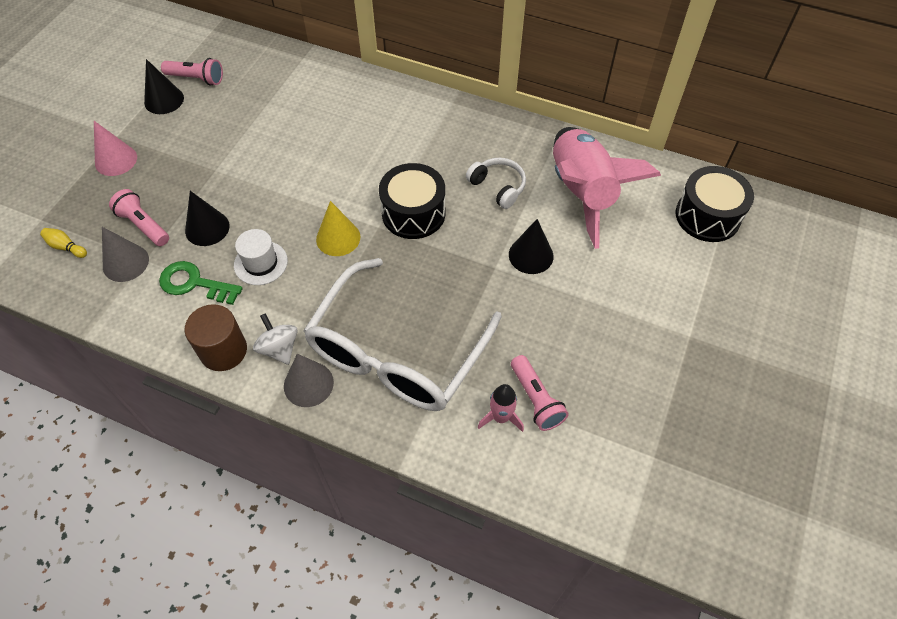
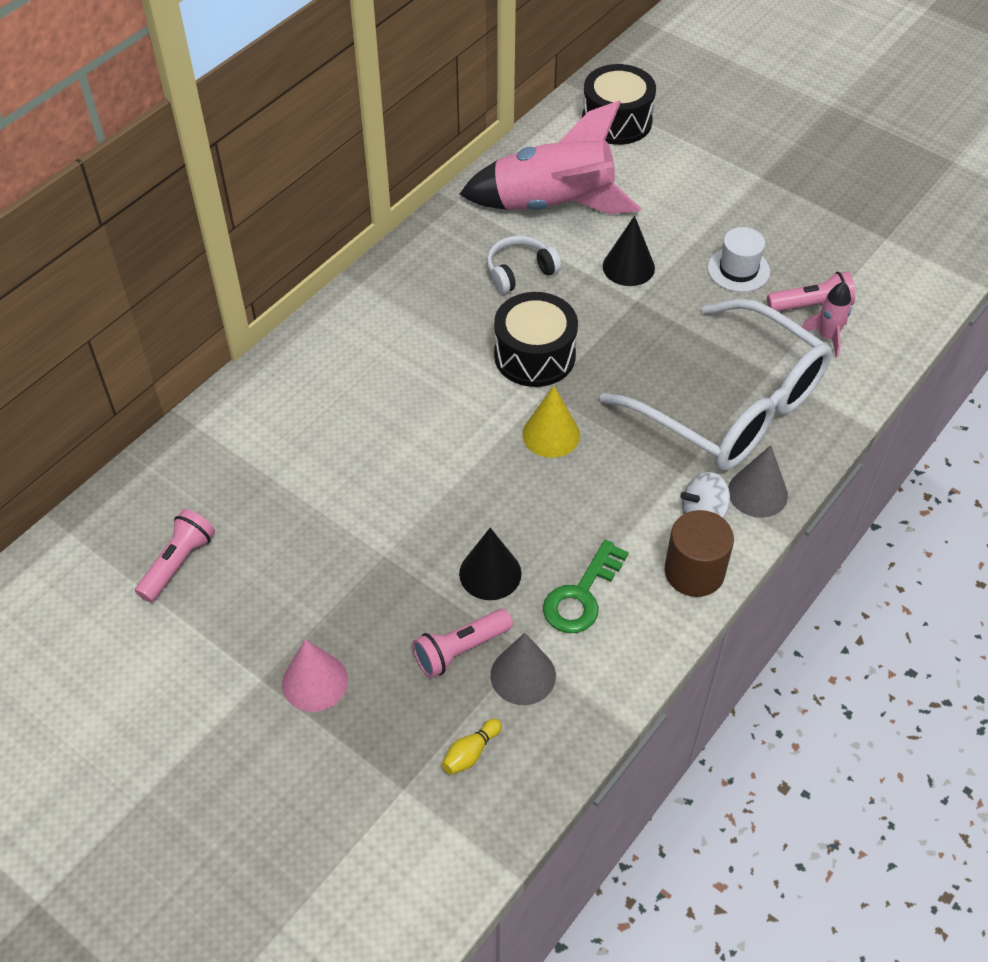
camera: 75 degrees left, 5 degrees down
black cone [144,59,184,114] -> none
white hat [234,229,288,285] -> white hat moved to [708,227,770,292]

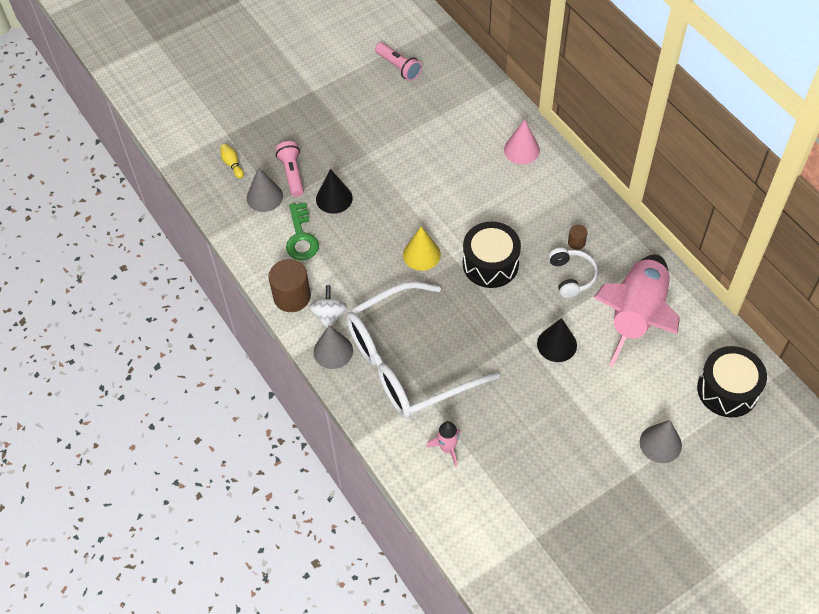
camera: 110 degrees right, 5 degrees up
pink cone [282,639,348,712] -> pink cone moved to [504,120,540,164]
green key [543,540,629,633] -> green key turned 150 degrees counterclockwise [286,202,319,260]
white hat [708,227,770,292] -> none
pink flashlight [767,271,855,311] -> none
none -> brown cylinder [568,225,588,250]
none -> grey cone [640,420,682,463]

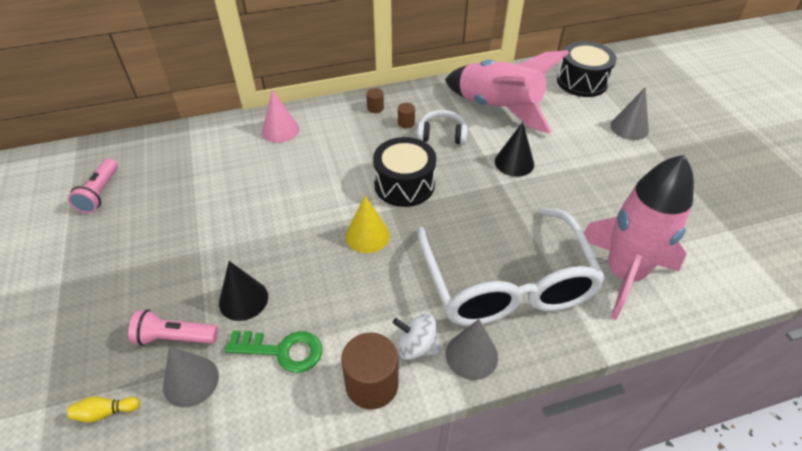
camera: 75 degrees left, 10 degrees down
pink flashlight [375,42,422,81] -> pink flashlight turned 120 degrees clockwise [68,158,118,213]
pink rocket [427,421,461,467] -> pink rocket [584,155,694,320], size x2.38
none -> brown cylinder [366,88,384,113]

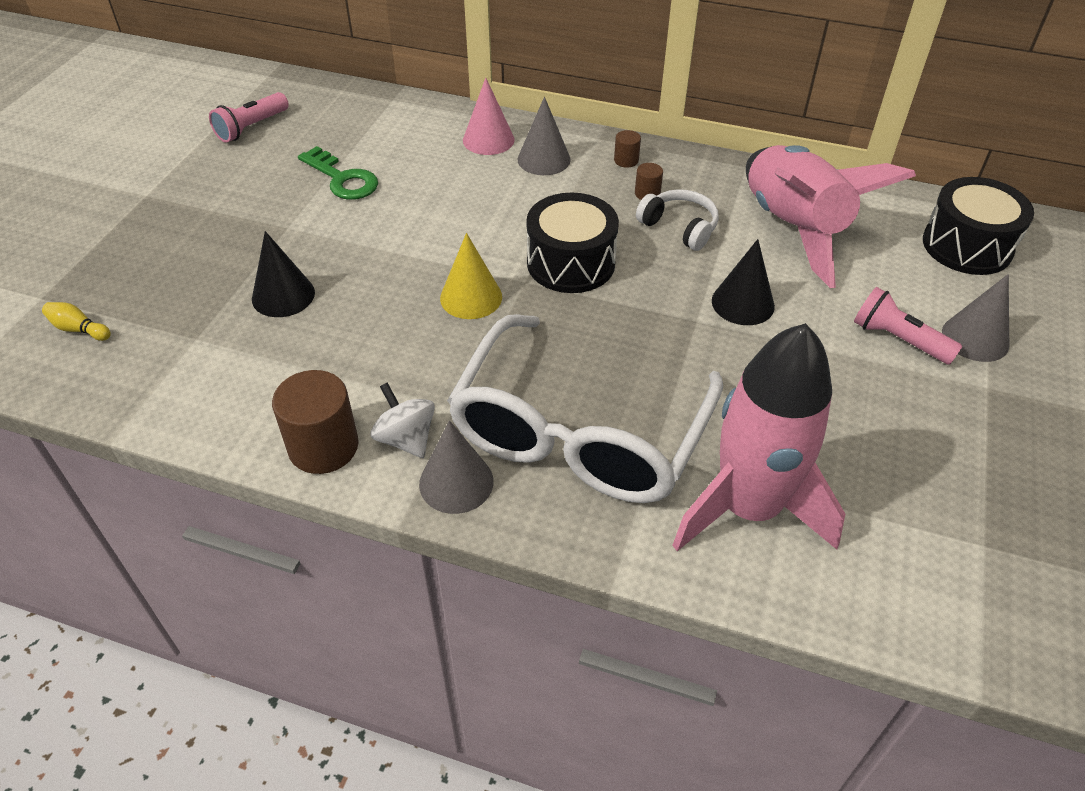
camera: 35 degrees right, 0 degrees up
pink flashlight [128,310,218,346] -> pink flashlight moved to [854,287,963,365]
grey cone [163,346,219,407] -> grey cone moved to [518,97,571,175]
green key [225,330,322,373] -> green key moved to [298,146,378,200]

